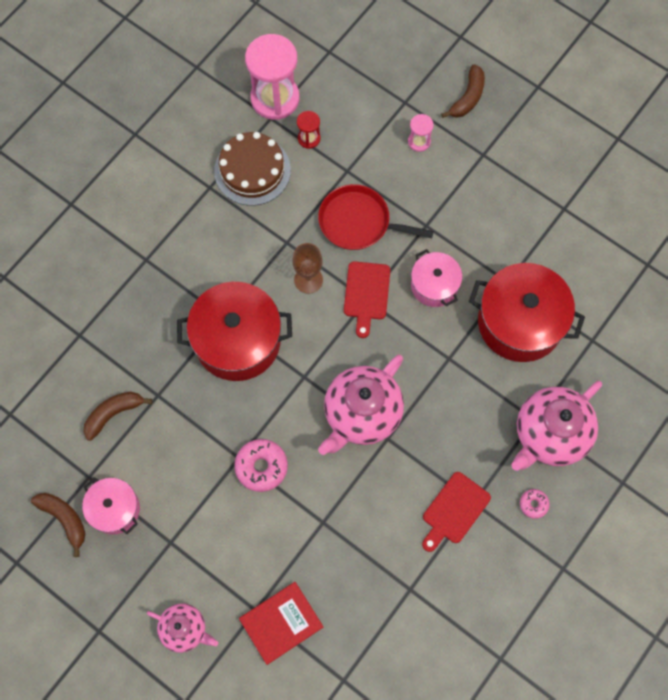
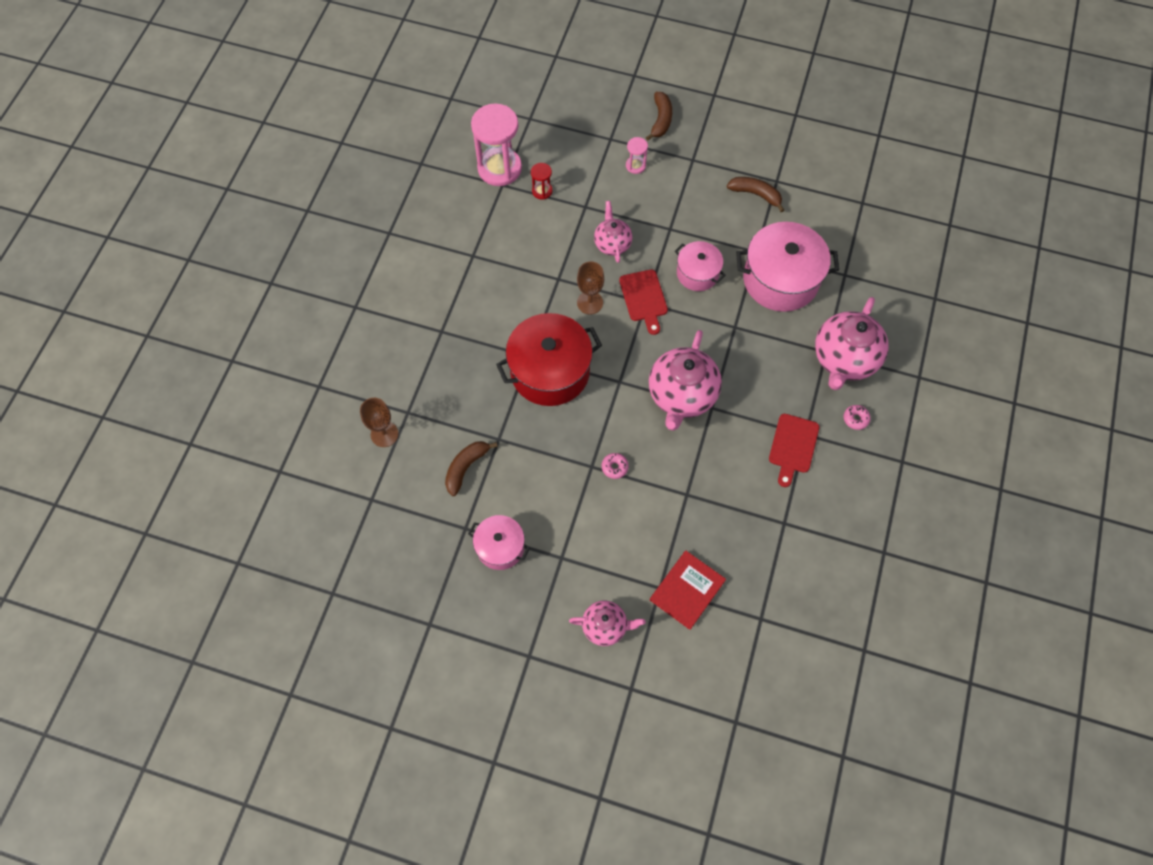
camera: 20 degrees left, 5 degrees down
brown banana [31,493,85,557] -> brown banana moved to [727,177,784,212]
brown cake [214,132,291,206] -> none
pink donut [234,439,288,492] -> pink donut [602,453,629,479], size x0.55
red pan [318,184,434,250] -> pink teapot [594,201,632,263]
red pot [469,263,585,362] -> pink pot [736,222,839,312]
none -> brown goblet [360,398,399,447]

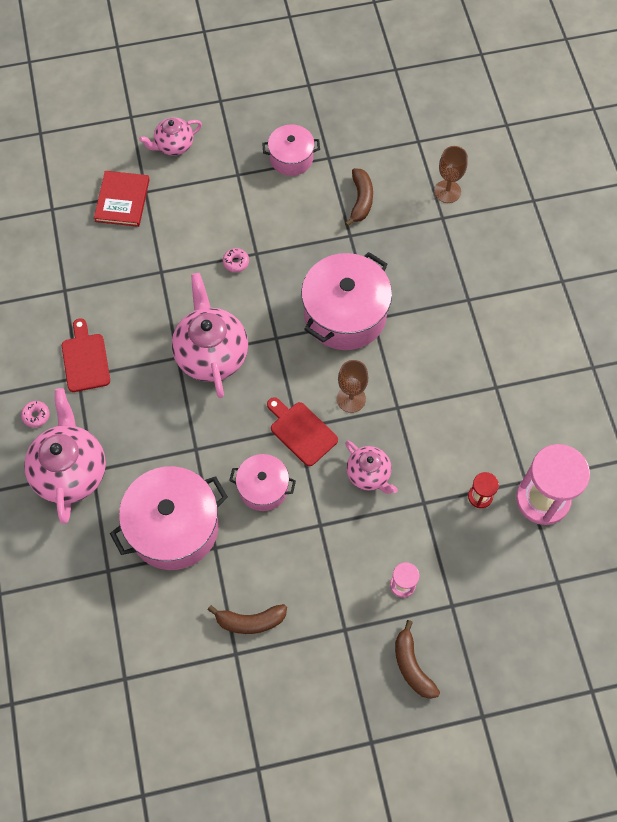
camera: 150 degrees right, 0 degrees up
red pot [496,313,602,406] -> pink pot [301,252,392,350]

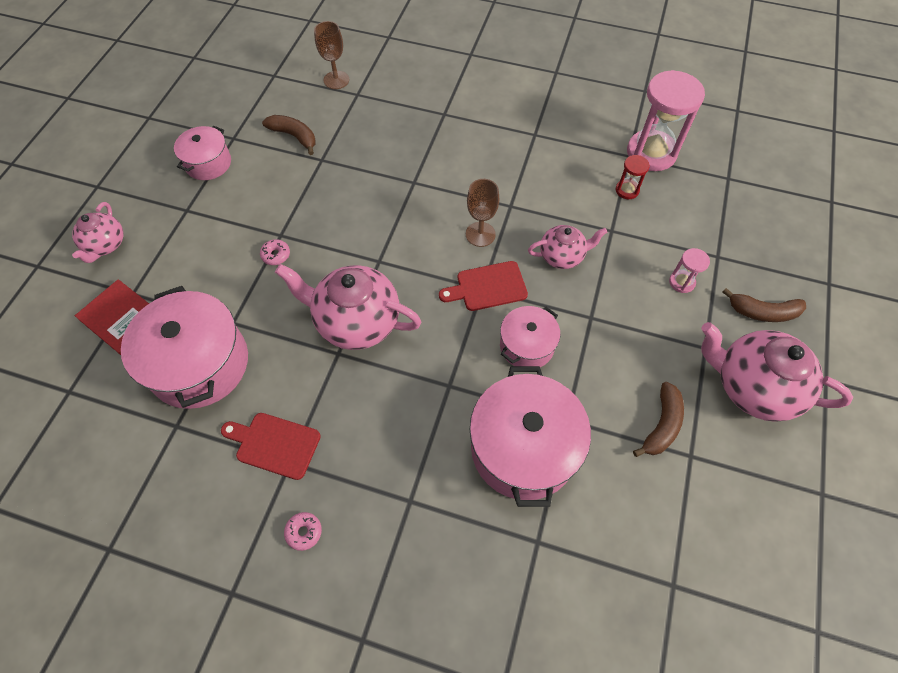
camera: 60 degrees left, 5 degrees down
pink teapot [24,388,106,524] -> pink teapot moved to [701,322,853,422]
pink pot [301,252,392,350] -> pink pot moved to [121,286,248,409]

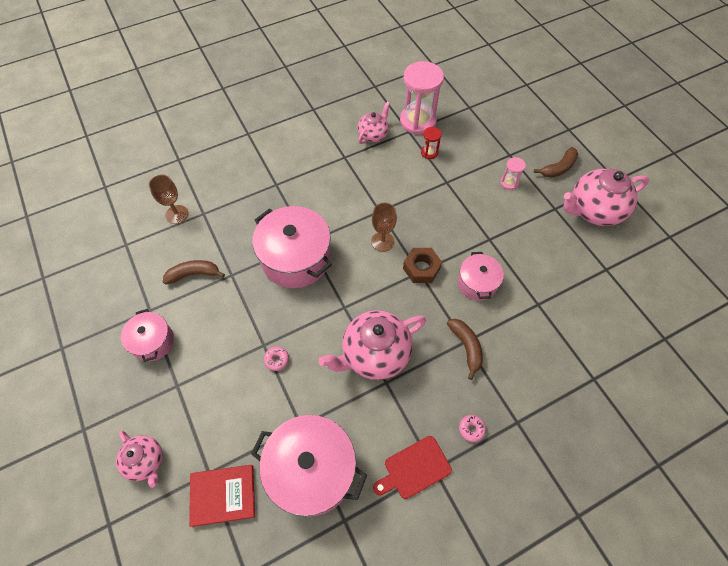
camera: 45 degrees left, 0 degrees up
pink donut [284,512,322,551] -> pink donut moved to [459,415,486,442]
red cutting board [439,261,528,311] -> brown nut [403,248,442,283]
pink pot [470,366,591,507] -> pink pot moved to [252,206,332,288]
pink teapot [528,225,607,269] -> pink teapot moved to [358,102,390,144]
brown banana [633,382,684,457] -> brown banana moved to [447,319,483,380]

